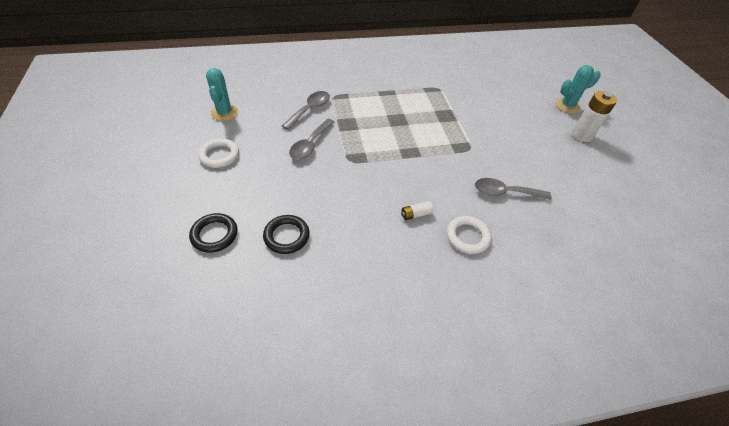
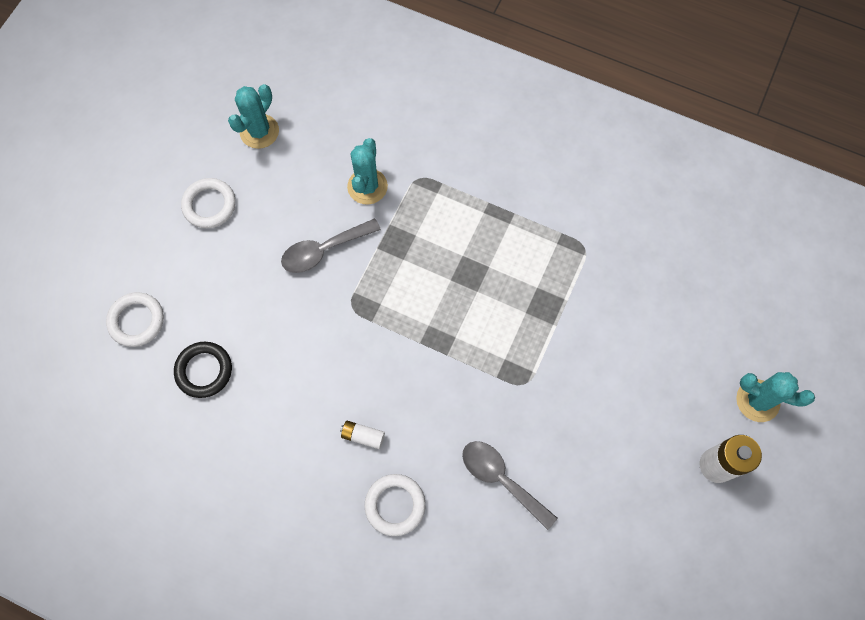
camera: 40 degrees right, 20 degrees up
black ring [189,213,238,253] -> white ring [106,292,164,347]
grey spoon [282,91,330,130] -> turquoise cactus [347,138,388,205]

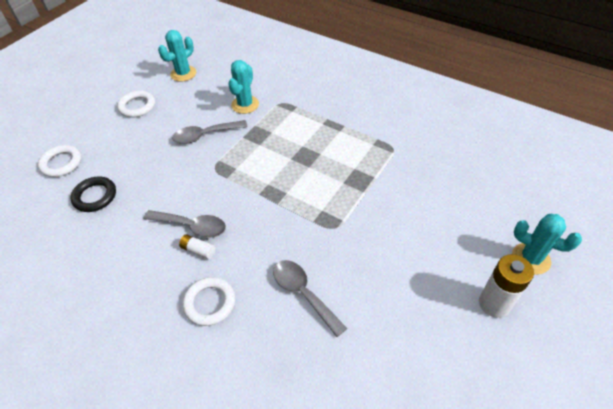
camera: 10 degrees right, 20 degrees down
none -> grey spoon [144,210,226,238]

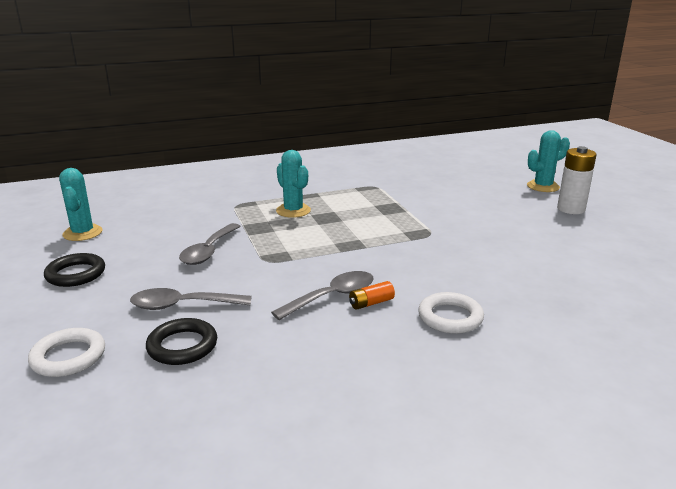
camera: 55 degrees left, 25 degrees down
white ring [117,91,155,117] -> black ring [44,253,105,287]
white battery [179,234,215,259] -> orange battery [349,281,395,310]
turquoise cactus [228,60,259,114] -> turquoise cactus moved to [276,150,311,218]
grey spoon [273,260,347,337] -> grey spoon moved to [130,288,252,310]

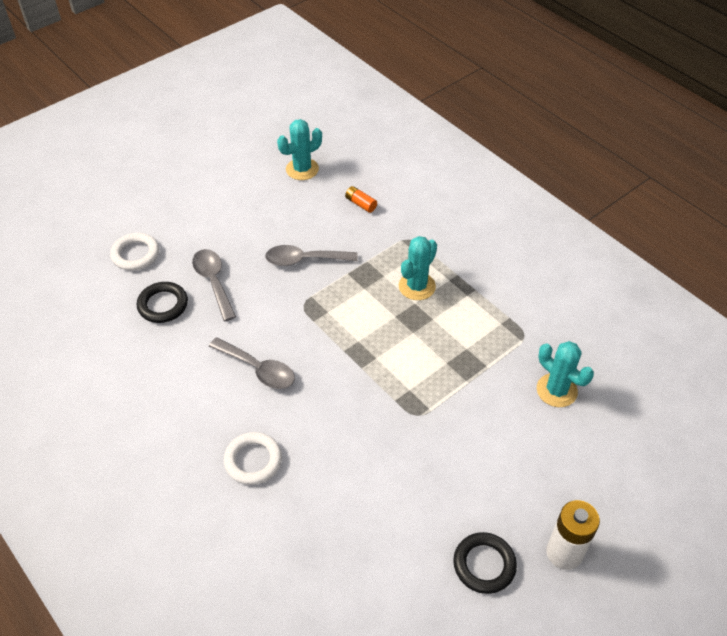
camera: 70 degrees right, 25 degrees up
black ring [44,253,105,287] -> black ring moved to [453,532,517,594]
orange battery [349,281,395,310] -> orange battery moved to [345,186,377,213]
turquoise cactus [527,130,570,192] -> turquoise cactus moved to [537,341,594,407]

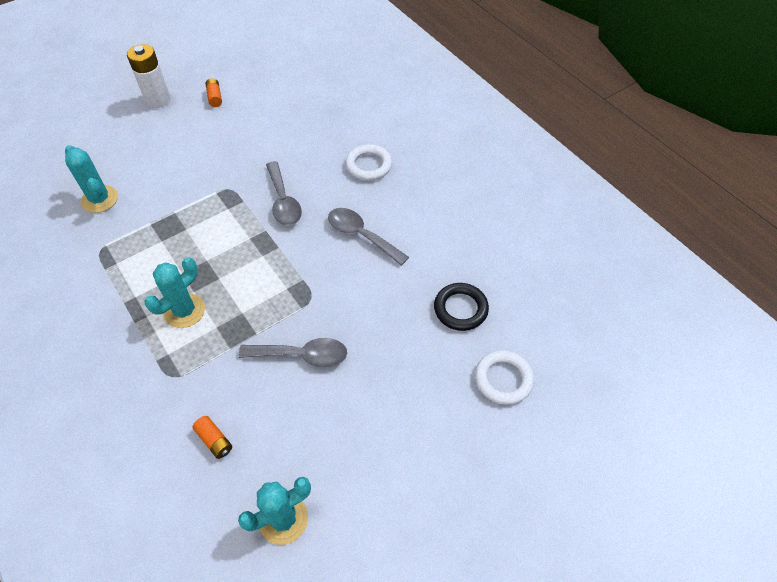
camera: 175 degrees left, 5 degrees up
grey spoon [192,249,236,321] -> grey spoon moved to [266,161,302,226]
black ring [453,532,517,594] -> orange battery [206,78,222,107]

